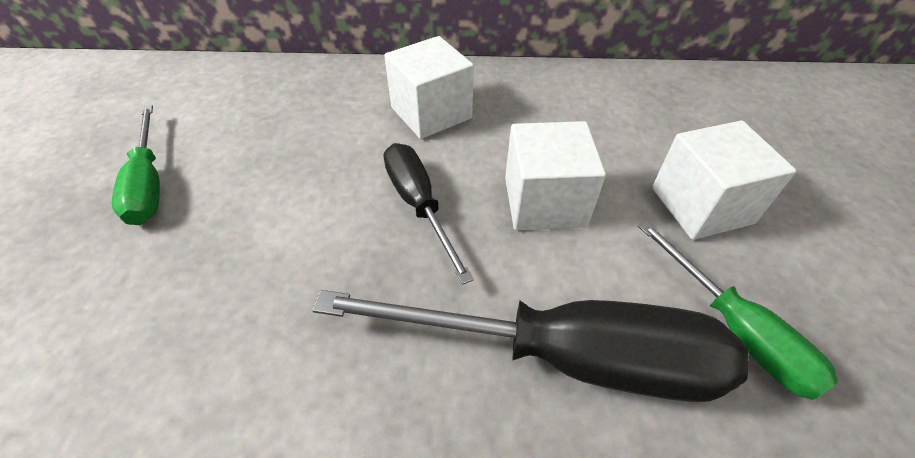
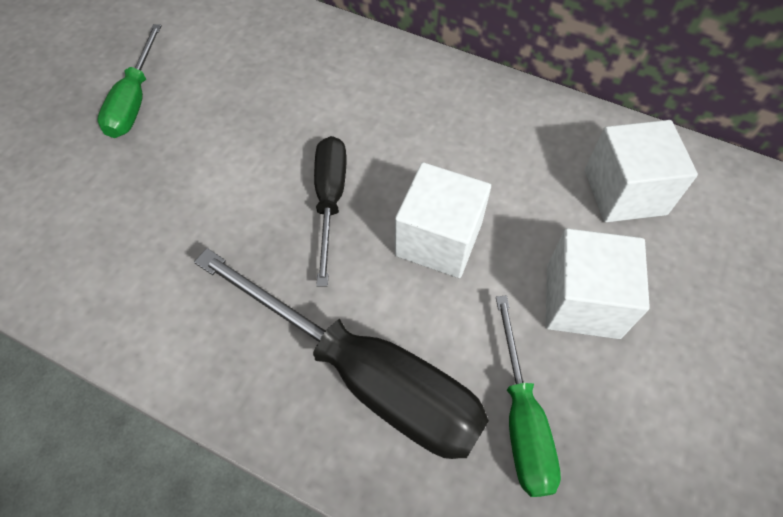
camera: 25 degrees right, 10 degrees up
white cube [384,36,474,139] -> white cube moved to [585,120,698,222]

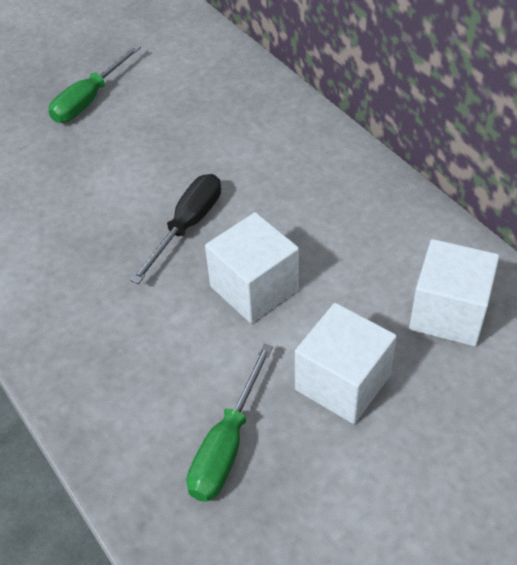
camera: 30 degrees right, 10 degrees down
black screwdriver [194,248,489,459] -> none

